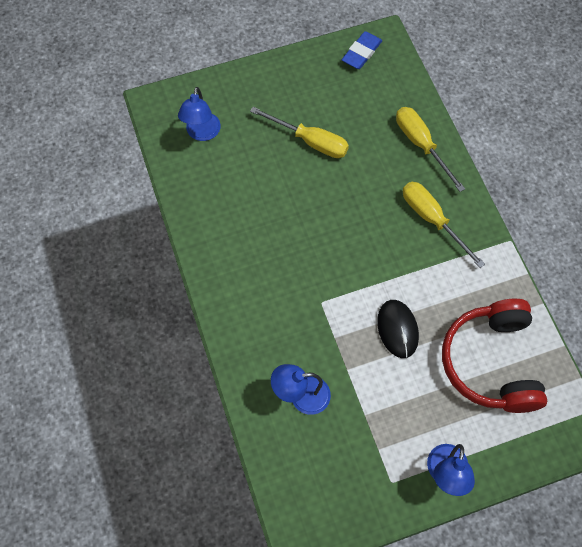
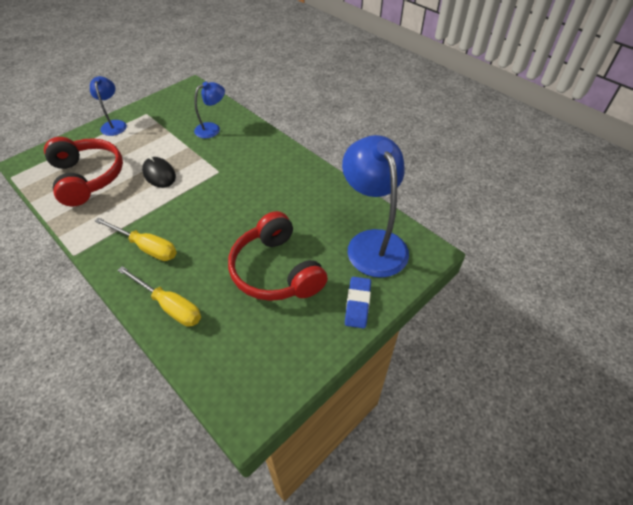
camera: 155 degrees right, 15 degrees down
blue lamp [178,87,221,141] -> blue lamp [342,135,409,278], size x1.89
yellow screwdriver [250,107,349,158] -> red headphones [228,211,328,301]
blue eraser [342,31,382,69] -> blue eraser moved to [345,277,371,329]

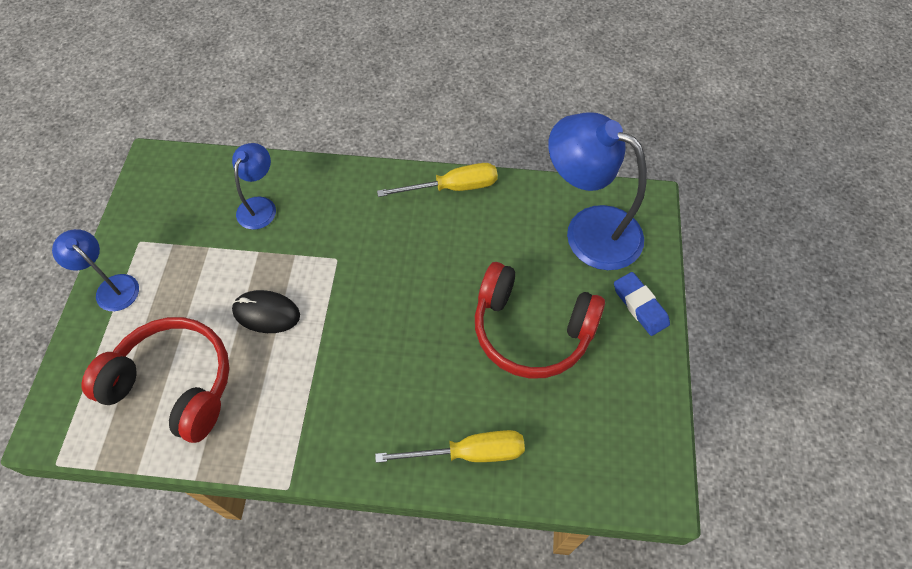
camera: 40 degrees left, 10 degrees up
yellow screwdriver [95,217,177,261] -> yellow screwdriver moved to [377,163,498,197]

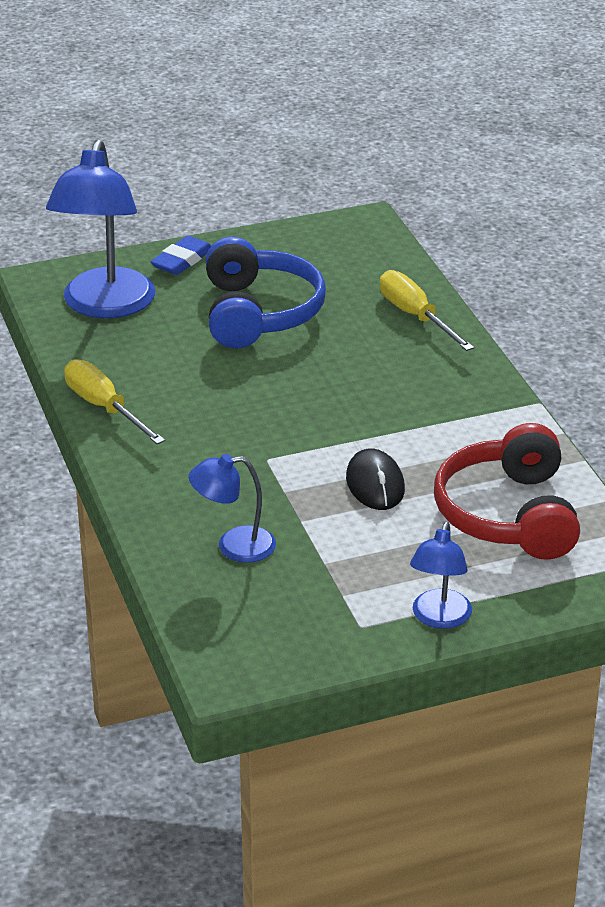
camera: 115 degrees left, 25 degrees down
red headphones [475,262,605,379] -> blue headphones [206,236,326,349]

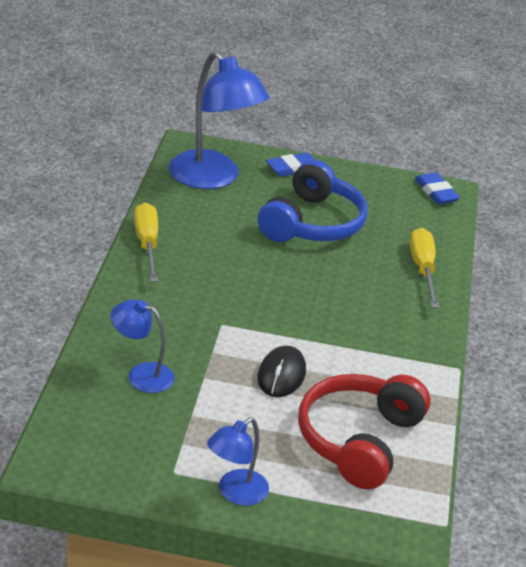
camera: 25 degrees right, 0 degrees up
blue lamp [46,140,156,318] -> blue lamp turned 75 degrees counterclockwise [169,51,270,189]
none -> blue eraser [415,173,460,204]

